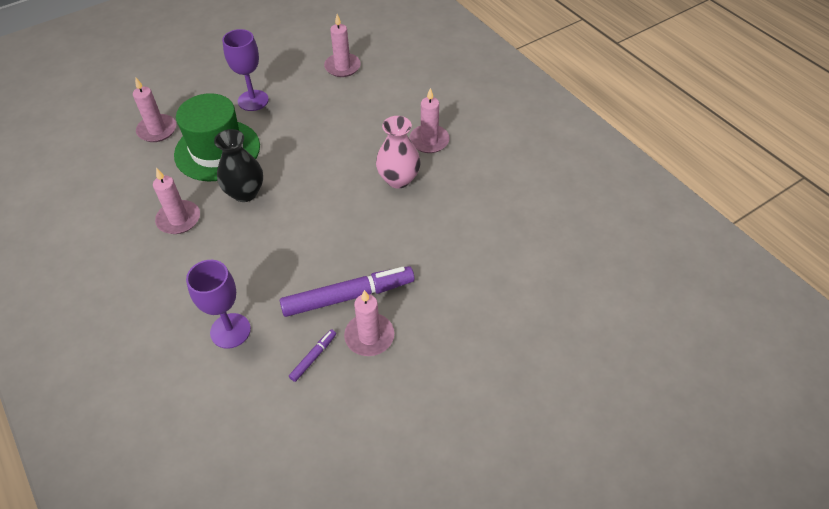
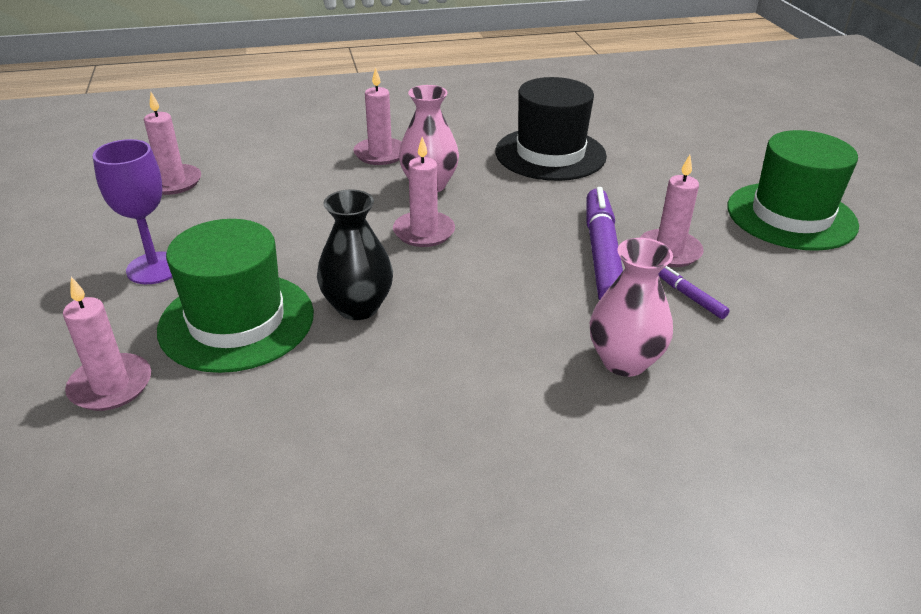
camera: 70 degrees left, 15 degrees down
pink candle [153,168,200,234] -> pink candle moved to [393,137,455,247]
purple goblet [186,260,251,349] -> pink vase [590,238,673,377]
none -> black hat [495,77,607,181]
none -> green hat [727,130,859,251]

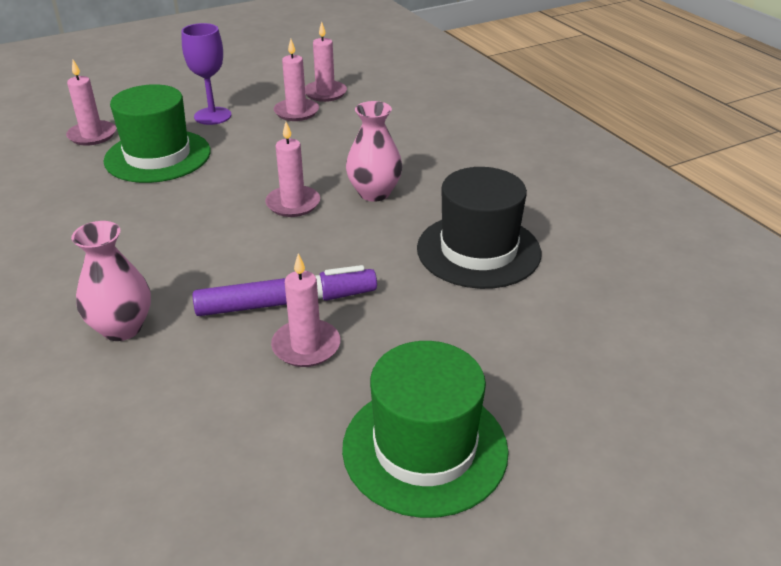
camera: 75 degrees right, 0 degrees up
black vase [317,190,393,320] -> none
pink candle [353,67,401,165] -> pink candle moved to [274,39,319,121]
purple marker [658,266,730,319] -> none

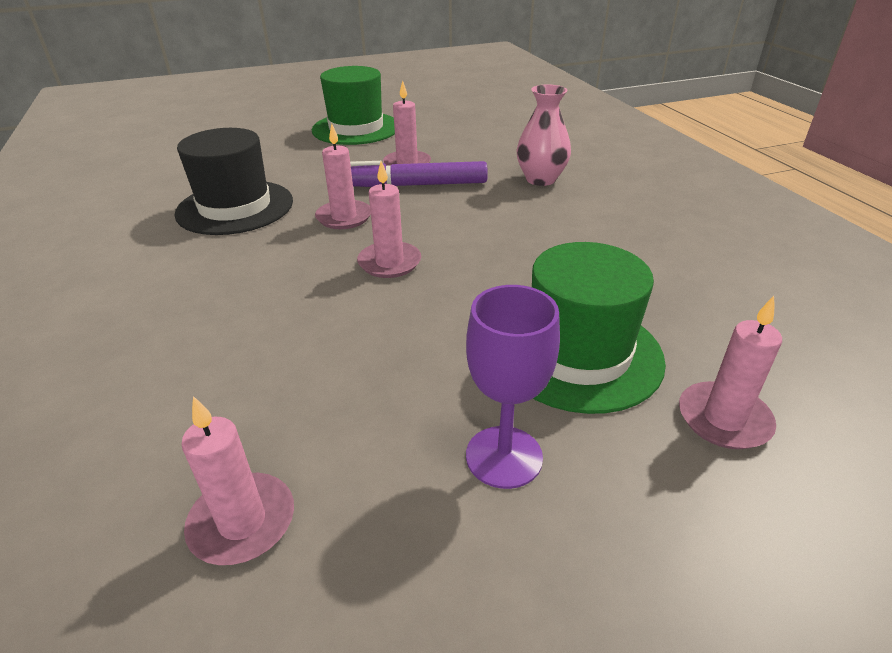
camera: 170 degrees left, 0 degrees up
pink candle [274,39,319,121] -> pink candle moved to [315,124,371,229]
pink vase [346,101,402,202] -> none

